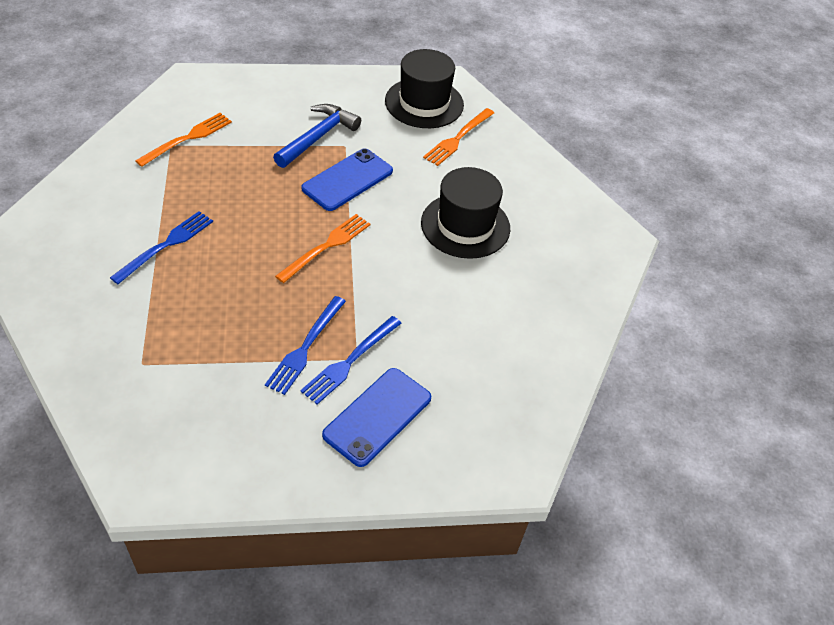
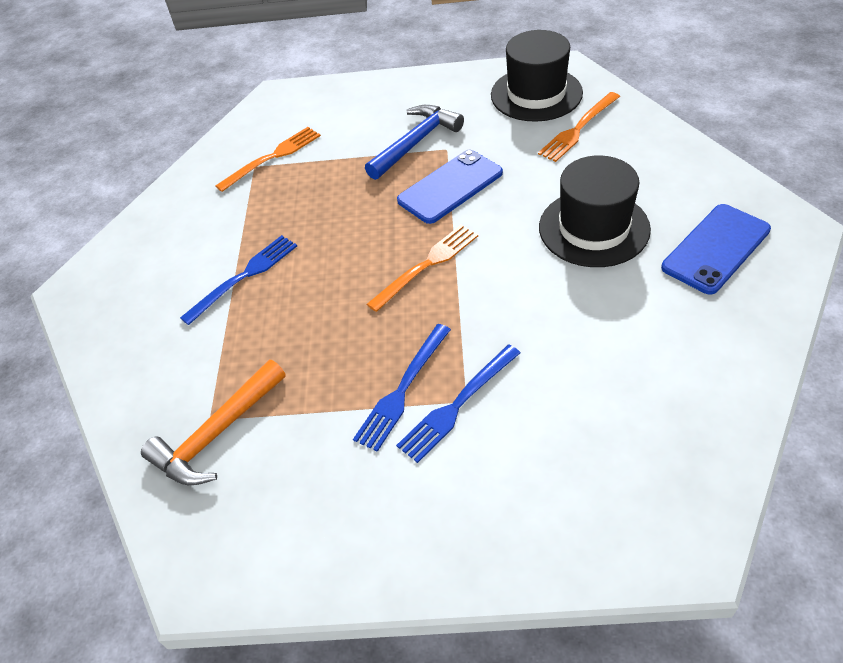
camera: 15 degrees right, 0 degrees up
blue phone [322,368,431,467] -> blue phone moved to [661,204,771,295]
none -> orange hammer [141,360,286,485]

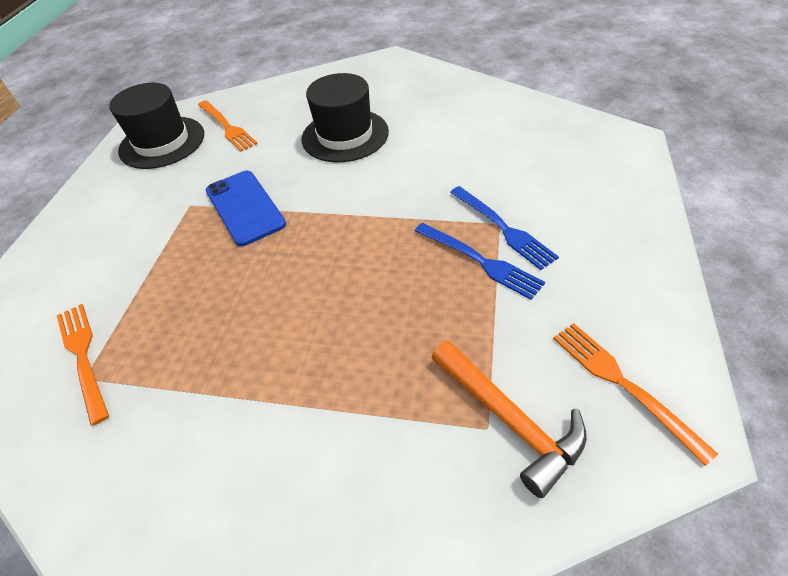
camera: 80 degrees left, 0 degrees up
blue fork [180,235,297,325] -> none
blue hammer [365,105,464,180] -> none
orange fork [367,225,478,312] -> orange fork moved to [553,323,718,466]
blue phone [661,204,771,295] -> none

